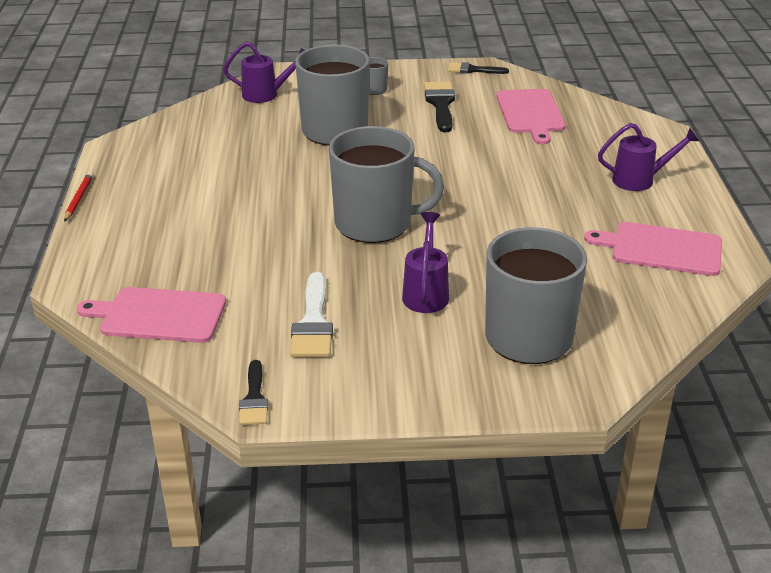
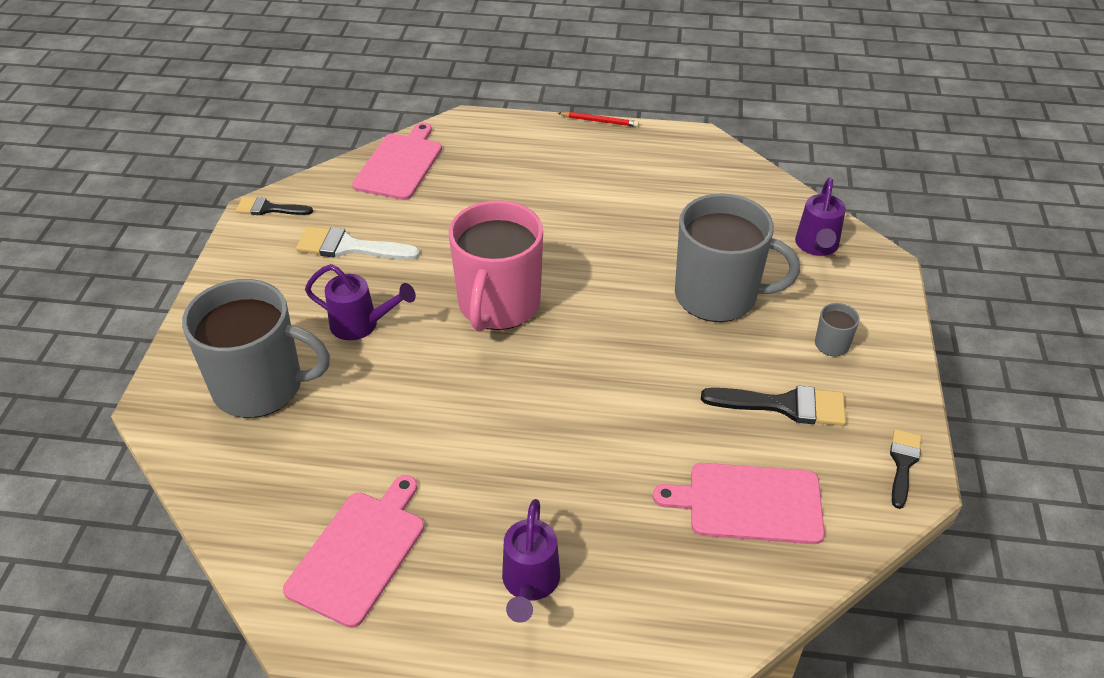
camera: 100 degrees right, 10 degrees up
grey mug [329,126,444,243] -> pink mug [449,200,543,332]

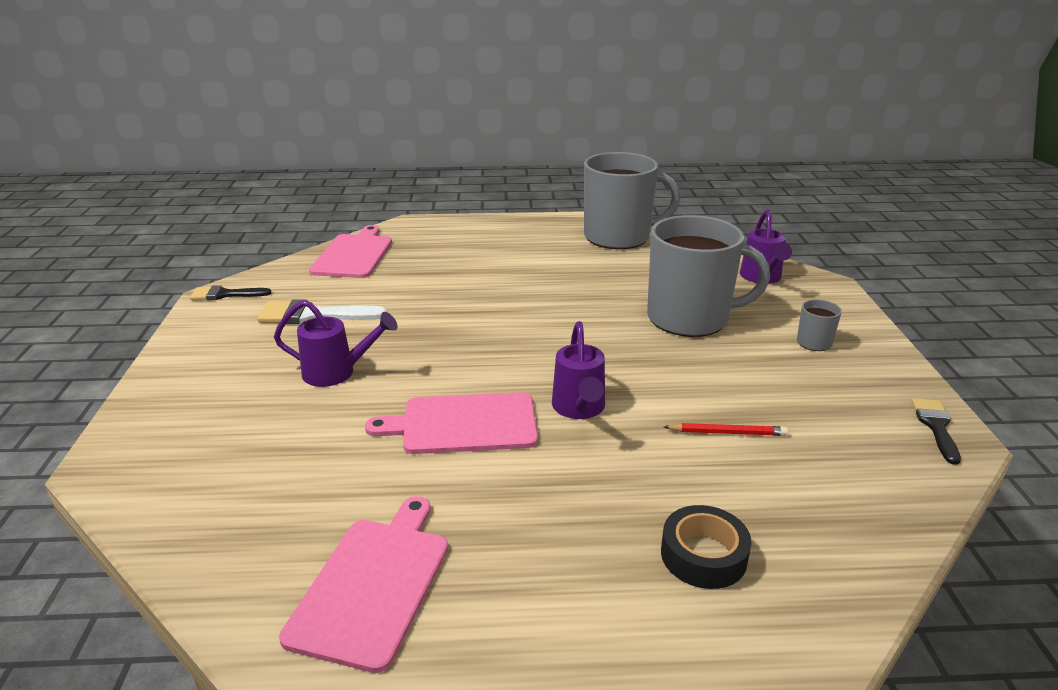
camera: 10 degrees left, 15 degrees down
grey mug [182,279,330,418] -> grey mug moved to [584,152,680,249]
pink mug [449,200,543,332] -> none
purple watering can [502,499,560,623] -> purple watering can moved to [552,321,605,419]
red pencil [558,112,639,127] -> red pencil moved to [664,423,788,436]
pink cutting board [653,463,825,544] -> pink cutting board moved to [365,392,538,454]
black brush [701,386,846,426] -> none
none -> black tape [661,505,752,589]

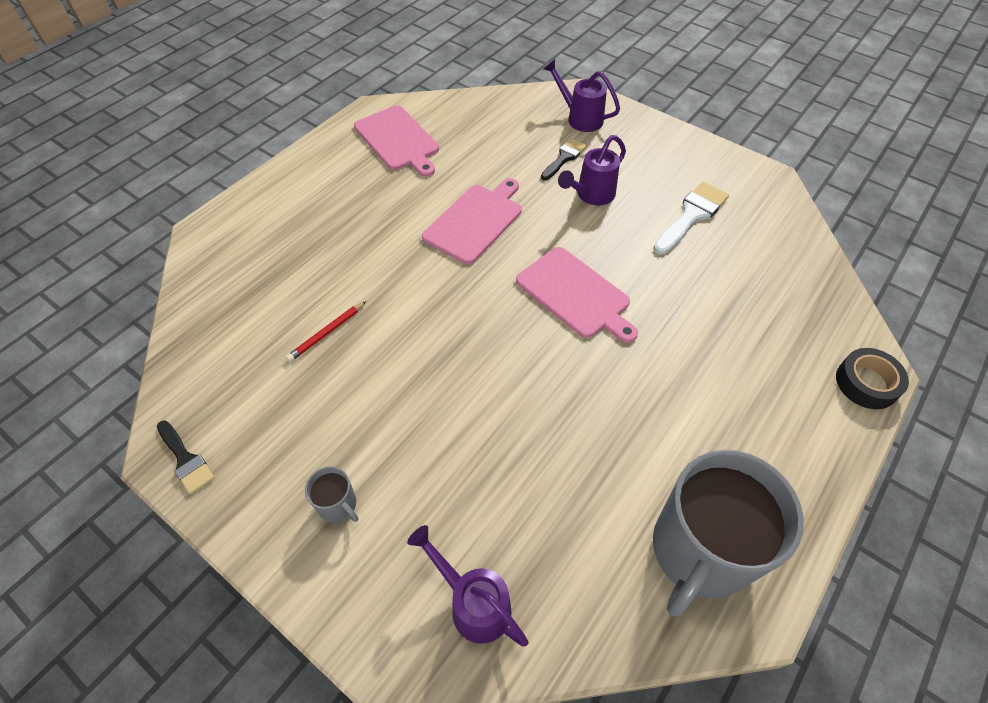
camera: 130 degrees right, 25 degrees up
black brush [190,285,272,300] -> black brush moved to [541,138,587,180]
pink cutting board [309,225,392,278] -> pink cutting board moved to [516,247,638,343]
purple watering can [552,321,605,419] -> purple watering can moved to [544,59,620,132]
grey mug [647,215,770,337] -> none
black tape [661,505,752,589] -> black tape moved to [836,348,909,409]

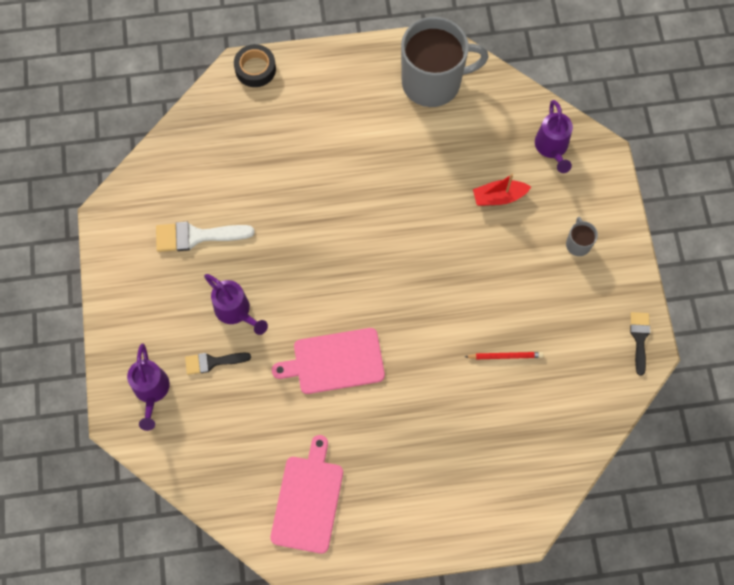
camera: 135 degrees left, 15 degrees up
pink cutting board [516,247,638,343] -> none
purple watering can [558,135,626,205] -> purple watering can turned 45 degrees clockwise [204,274,268,335]
none -> red boat [473,174,531,206]

